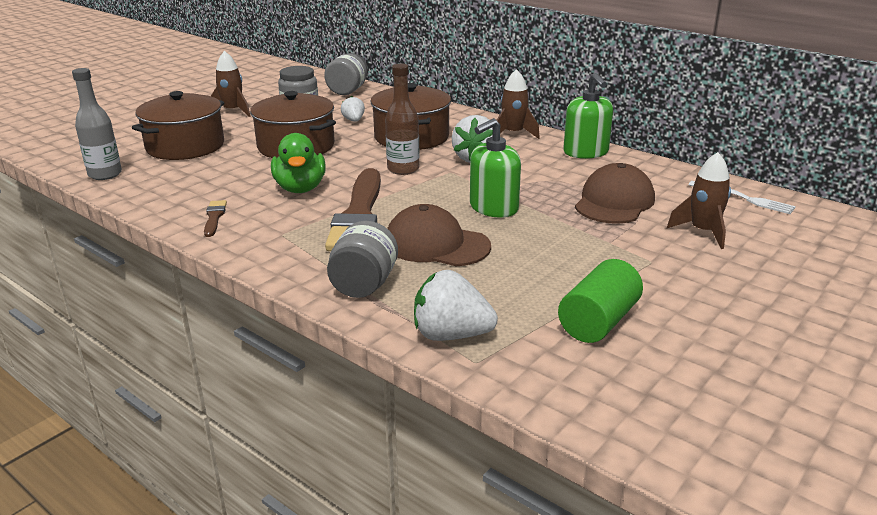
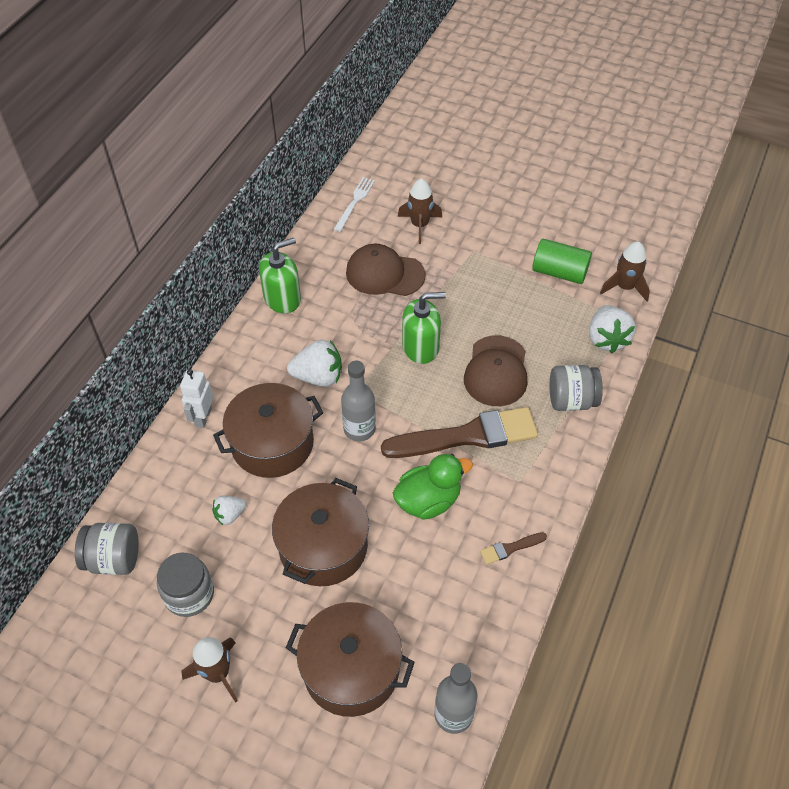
camera: 105 degrees left, 25 degrees up
brown bottle [385,63,420,175] -> grey bottle [341,360,376,441]
green soap dispenser [470,118,521,218] -> green soap dispenser turned 45 degrees counterclockwise [402,292,446,364]
brown rocket [497,69,540,139] -> brown rocket moved to [600,241,650,301]
none -> white robot [180,369,213,428]

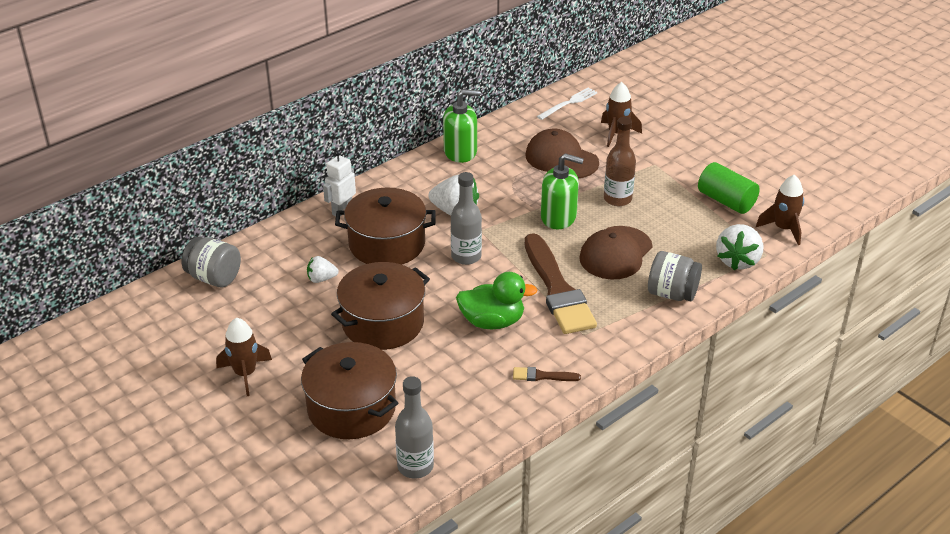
camera: 25 degrees right, 15 degrees down
grey jar [157,553,214,617] -> none
brown brush [381,407,538,458] -> brown brush turned 60 degrees clockwise [524,233,597,334]
none -> brown bottle [604,117,636,206]

